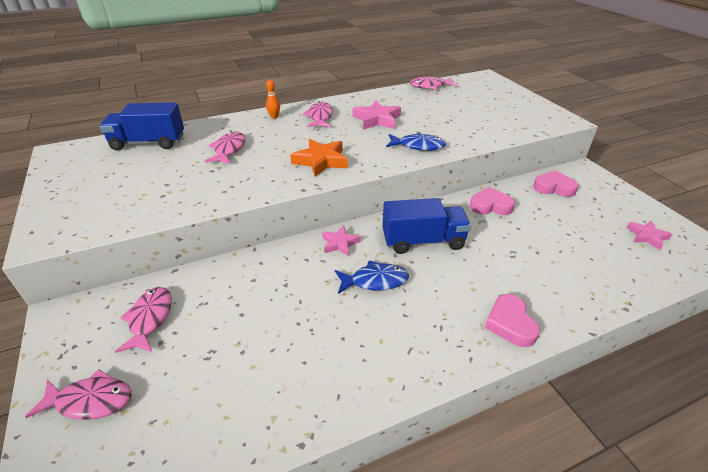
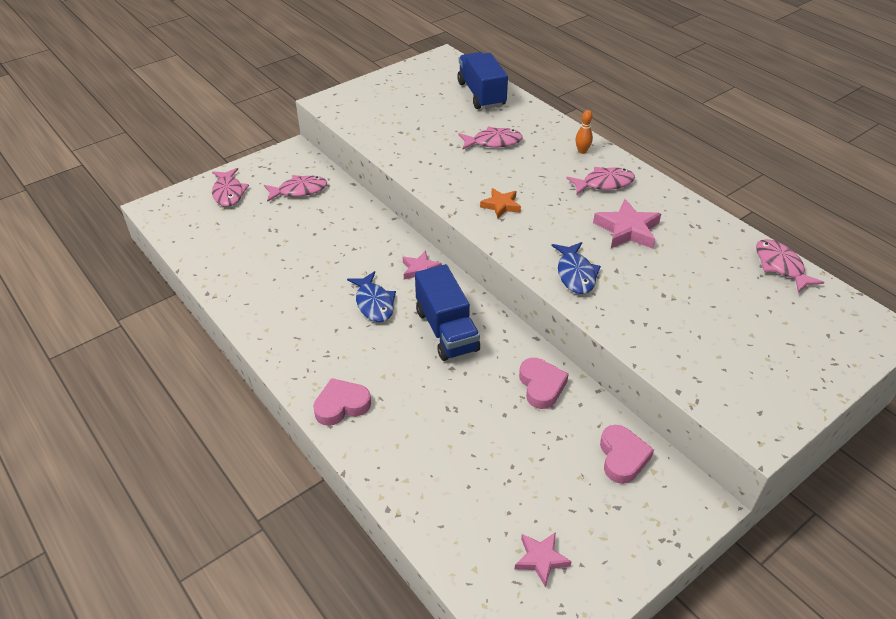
camera: 75 degrees right, 5 degrees up
orange star [290,139,348,177] -> orange star [480,188,521,219], size x0.63

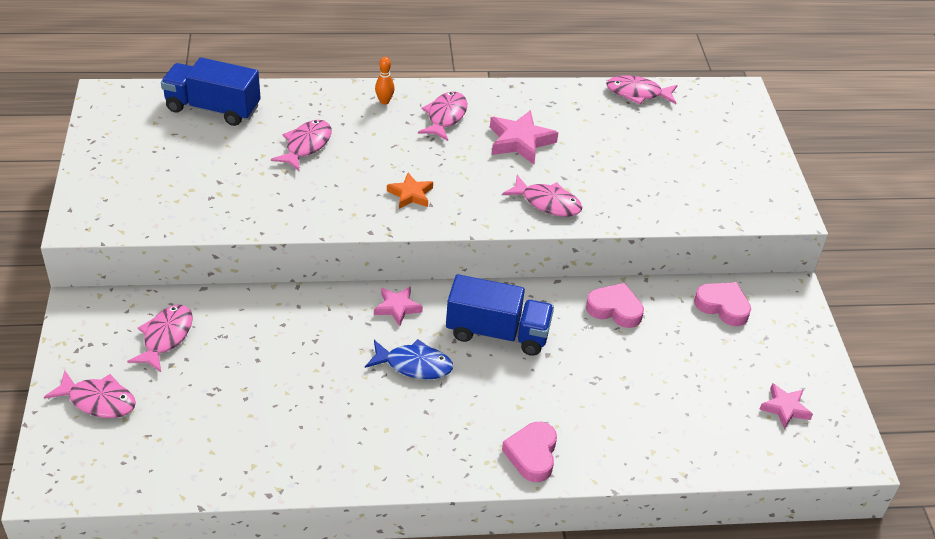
camera: 60 degrees left, 0 degrees up
blue fish [552,242,601,294] -> pink fish [502,175,582,217]

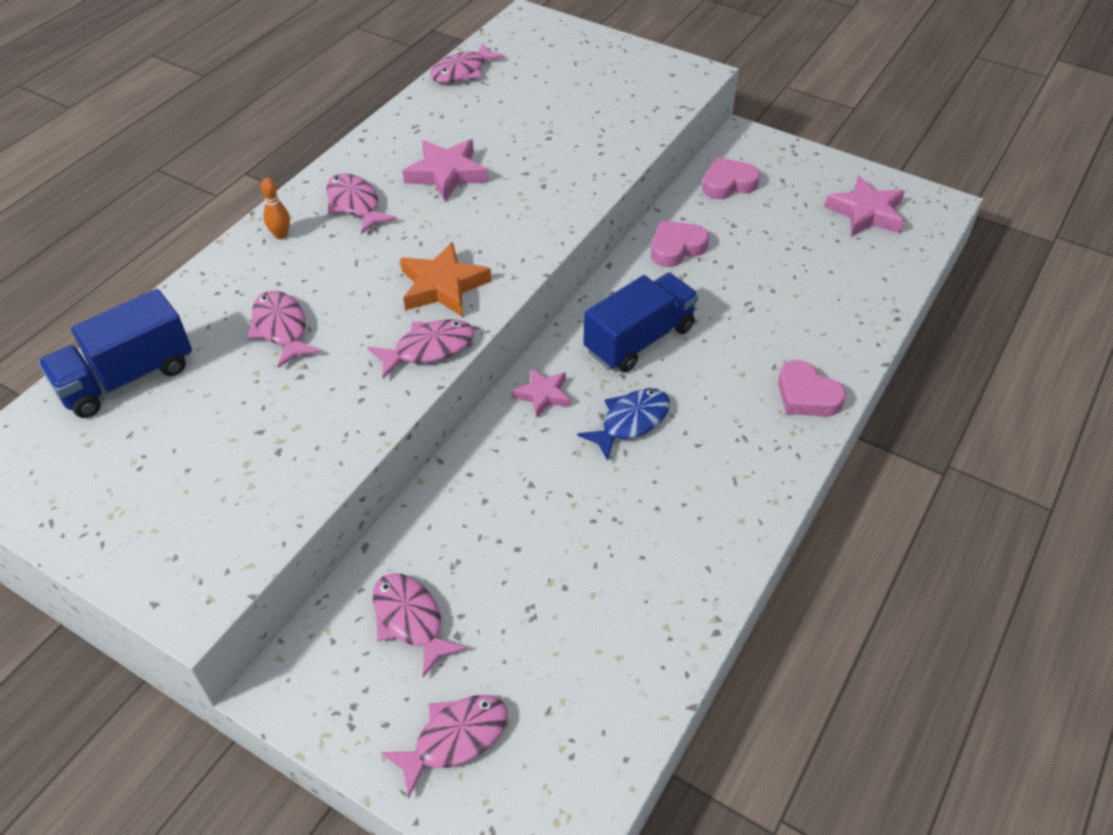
camera: 50 degrees left, 5 degrees up
orange star [387,173,433,209] -> orange star [400,242,491,316], size x1.58
pink fish [502,175,582,217] -> pink fish moved to [367,319,475,379]
pink star [759,383,813,429] -> pink star [824,175,905,237], size x1.58

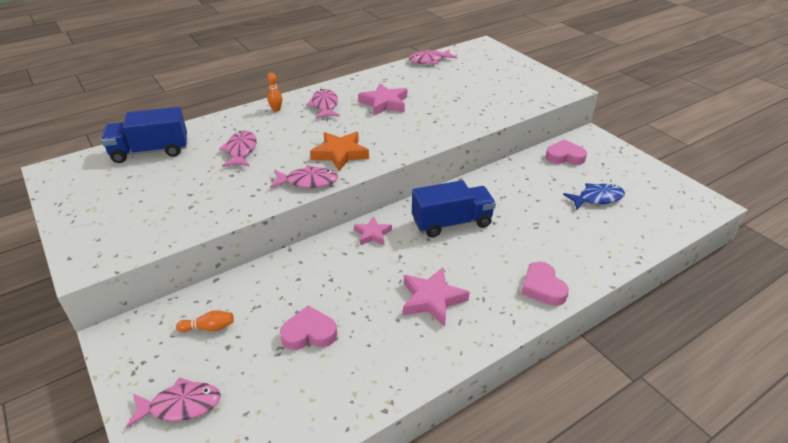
camera: 25 degrees right, 10 degrees down
pink fish [373,573,467,677] -> orange bowling pin [176,310,234,332]
blue fish [577,388,670,461] -> blue fish moved to [563,183,625,209]
pink heart [651,221,709,267] -> pink heart moved to [280,306,337,350]
pink star [824,175,905,237] -> pink star moved to [403,267,470,327]

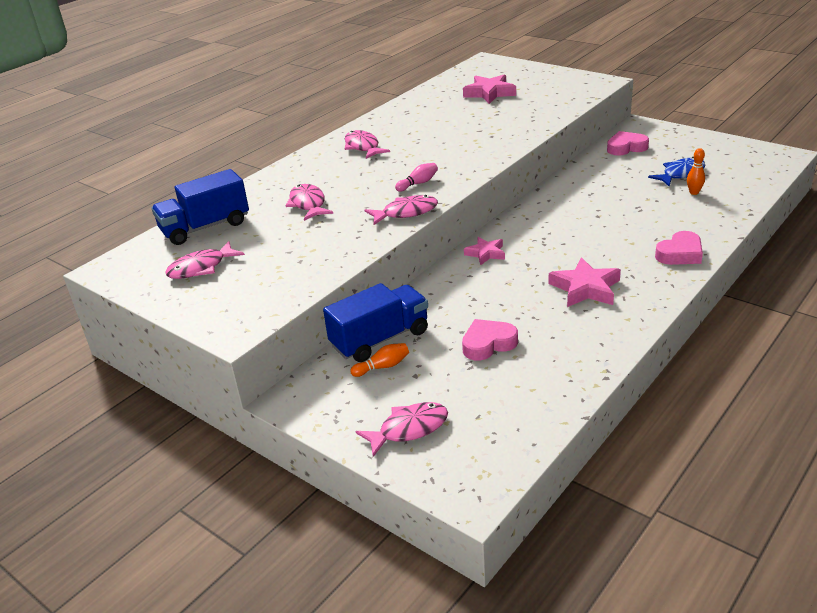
camera: 15 degrees left, 5 degrees down
orange bowling pin [267,72,283,112] -> orange bowling pin moved to [687,148,705,195]
orange star [310,132,369,171] -> pink bowling pin [395,163,438,192]
pink star [358,83,407,116] -> pink star moved to [463,74,516,104]
pink fish [409,49,457,64] -> pink fish moved to [165,241,245,279]
blue truck [412,180,496,237] -> blue truck moved to [323,283,428,362]
pink heart [521,262,569,306] -> pink heart turned 90 degrees counterclockwise [655,231,703,265]

